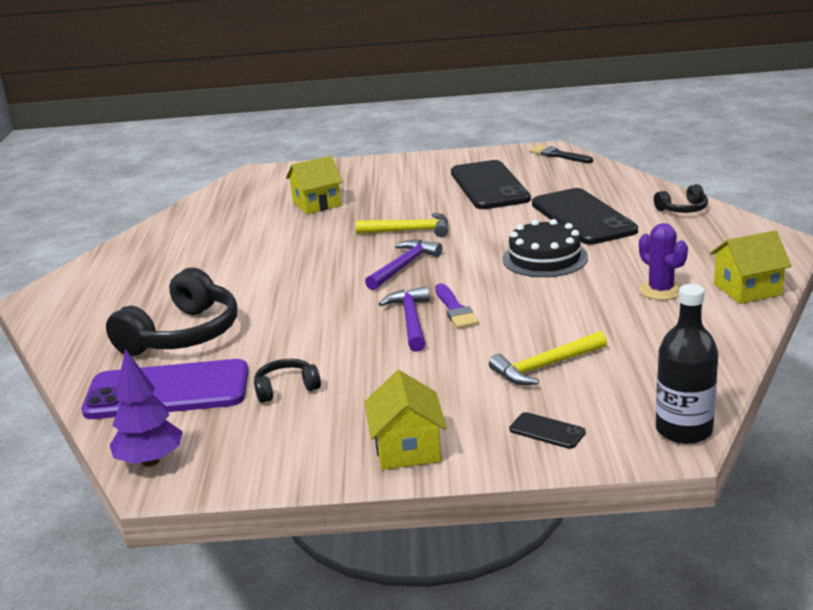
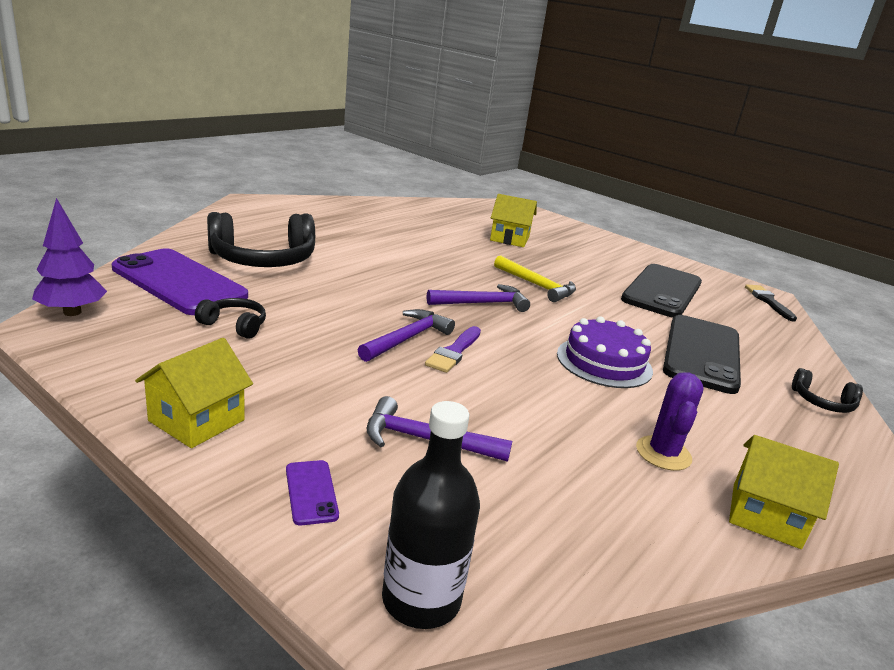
camera: 35 degrees right, 0 degrees up
yellow hammer [489,331,607,385] -> purple hammer [366,396,512,462]
black cake [502,219,588,277] -> purple cake [557,316,653,388]
black phone [509,412,586,449] -> purple phone [286,460,339,525]

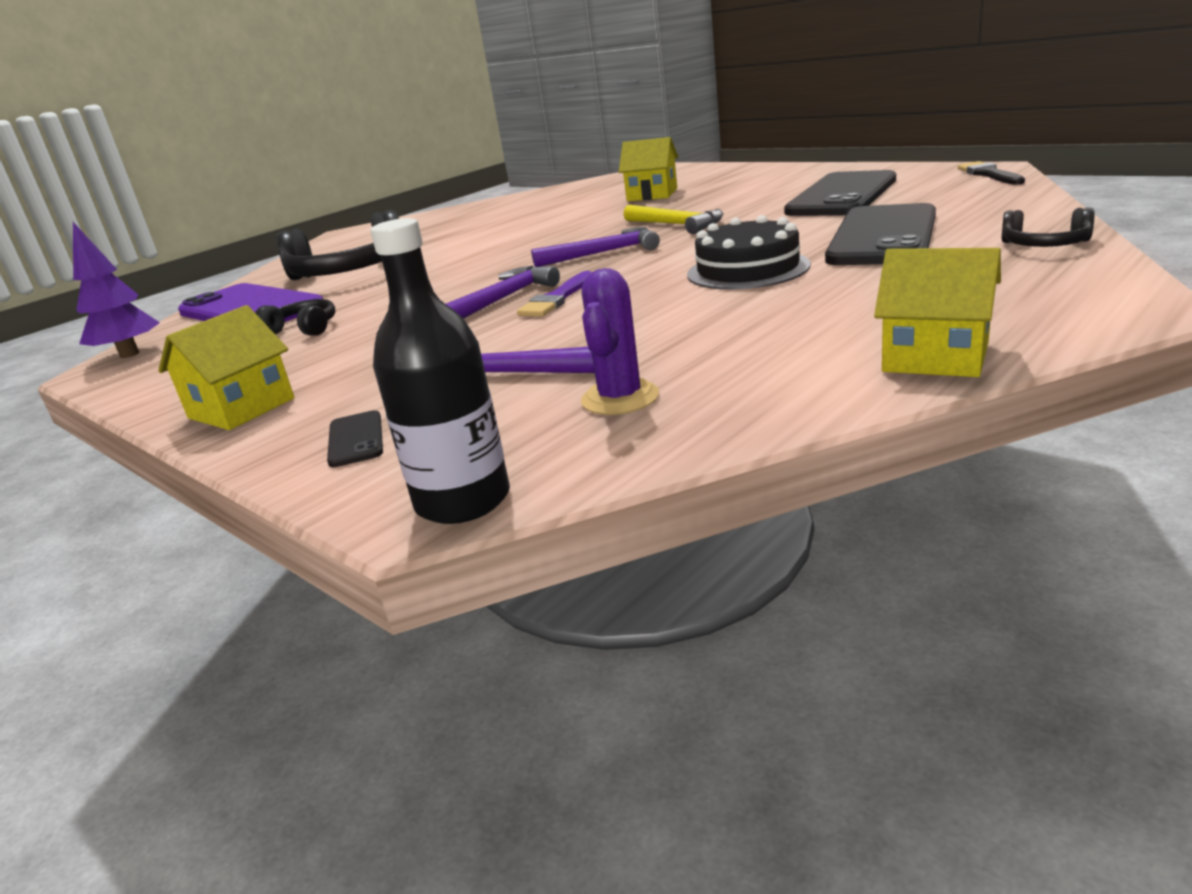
camera: 10 degrees right, 0 degrees up
purple phone [286,460,339,525] -> black phone [327,410,383,467]
purple cake [557,316,653,388] -> black cake [687,215,811,290]
purple cactus [636,372,704,471] -> purple cactus moved to [581,268,659,415]

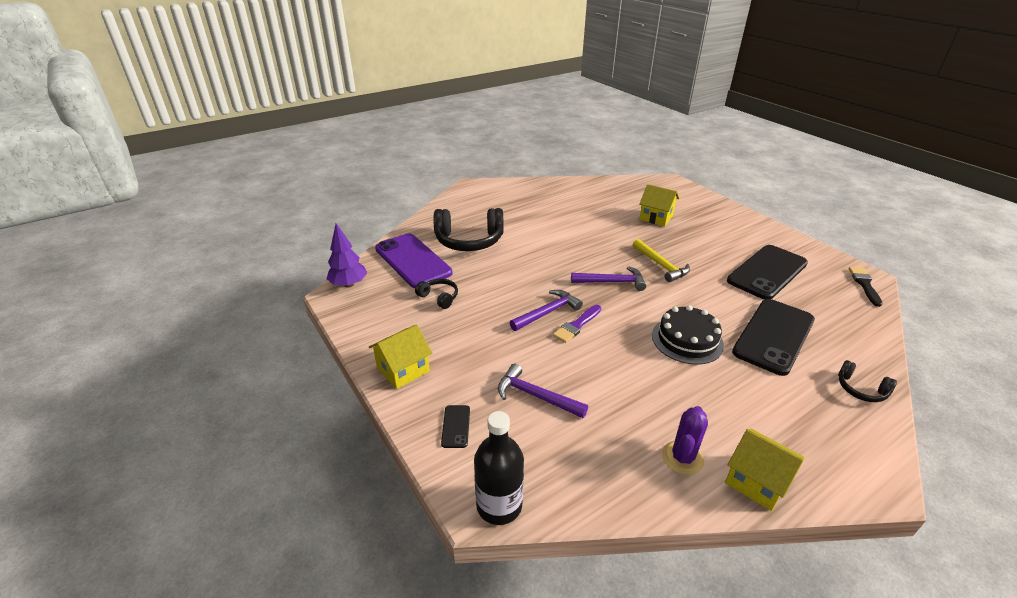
camera: 10 degrees right, 10 degrees up
purple cactus [581,268,659,415] -> purple cactus moved to [662,406,708,475]

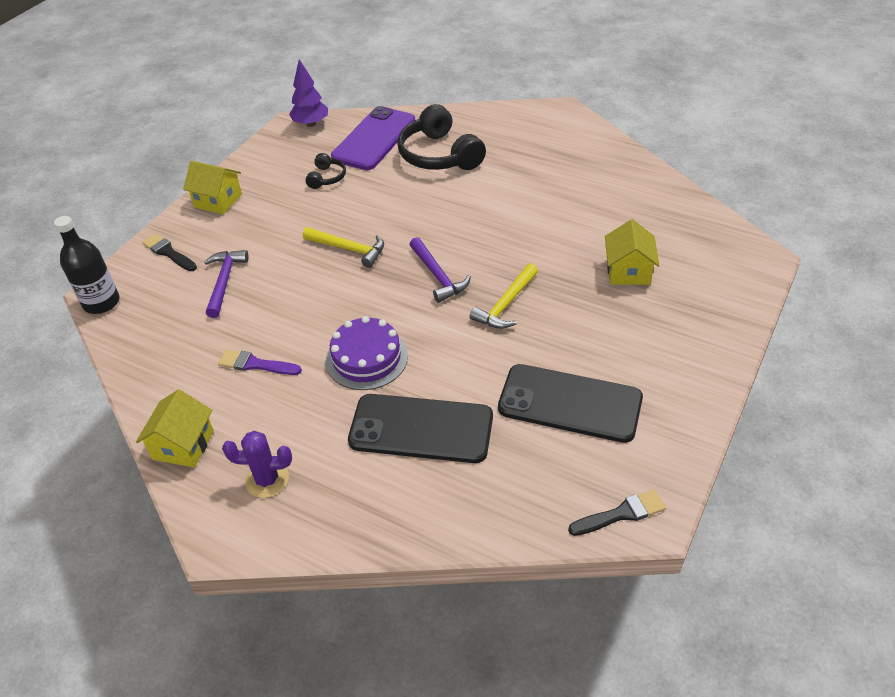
camera: 65 degrees right, 10 degrees up
black phone [441,405,470,448] -> black brush [142,233,197,271]
purple hammer [510,290,583,331] -> yellow hammer [303,227,384,268]
purple brush [553,305,601,343] -> purple brush moved to [218,350,302,375]
black cake [652,305,724,365] -> purple cake [326,316,408,390]
purple cactus [662,406,708,475] -> purple cactus moved to [222,431,292,498]
black headphones [838,360,897,402] -> none

